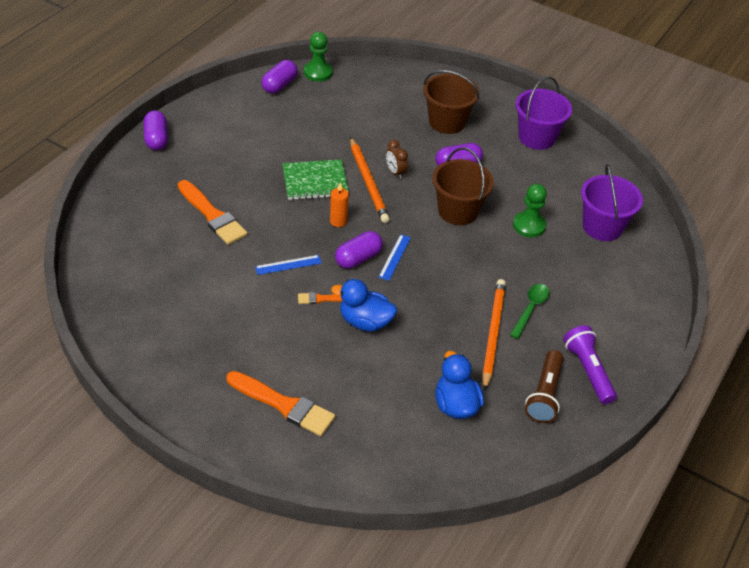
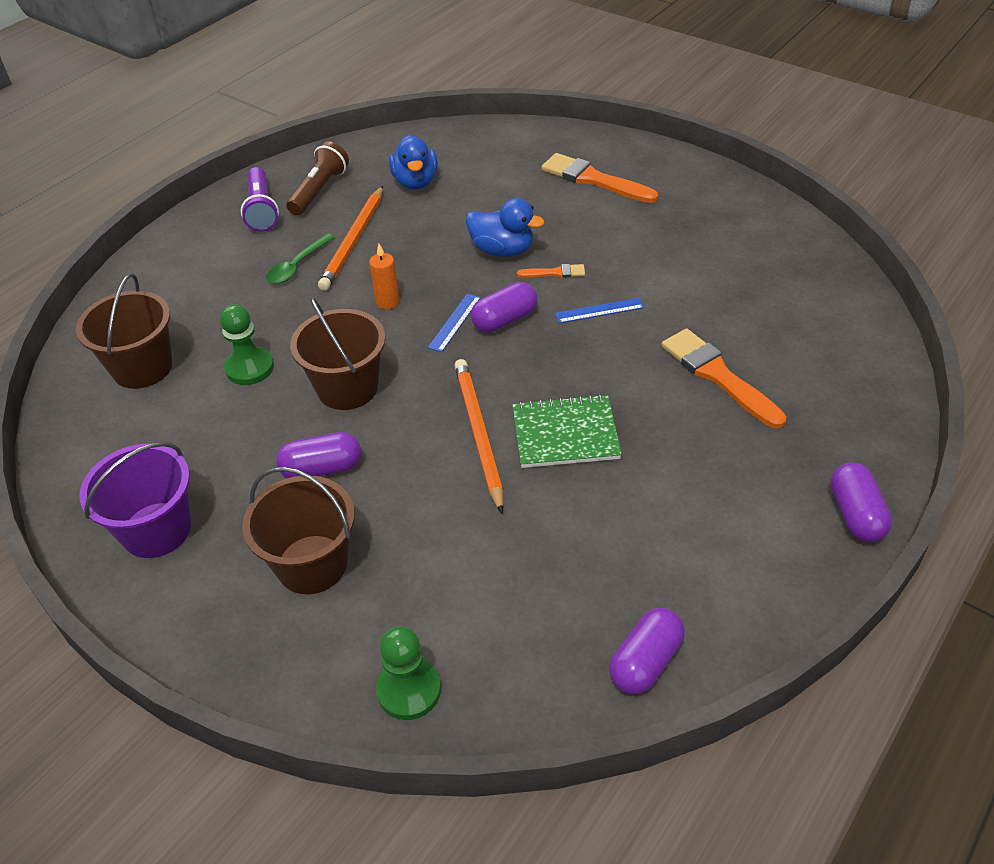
camera: 170 degrees left, 0 degrees up
green pawn [304,32,333,82] -> green pawn moved to [376,626,441,720]
orange candle [330,182,349,227] -> orange candle moved to [369,244,400,309]
brown clock [386,140,408,179] -> none
purple bucket [581,164,643,241] -> brown bucket [76,273,172,389]

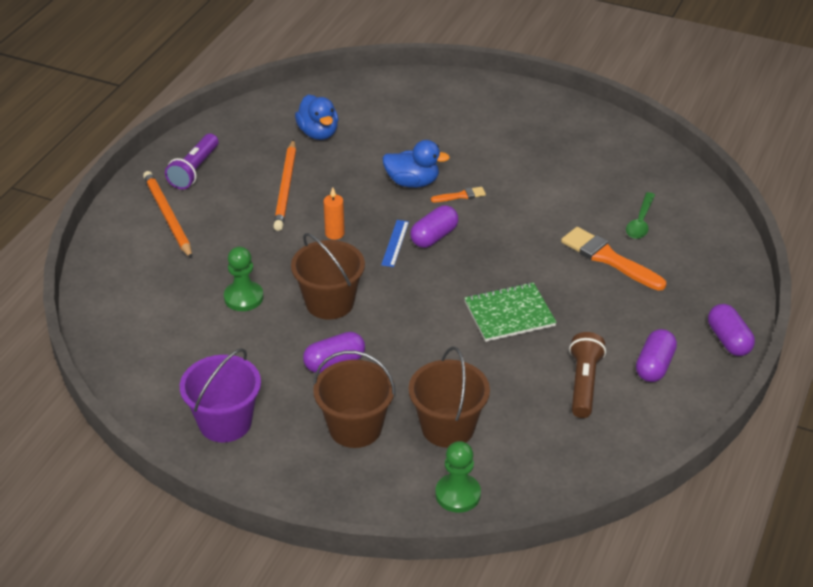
camera: 15 degrees left, 5 degrees down
brown bucket [76,273,172,389] -> brown bucket moved to [409,347,490,448]
purple flashlight [241,167,279,232] -> purple flashlight turned 45 degrees clockwise [165,134,218,189]
green spoon [266,233,335,284] -> green spoon moved to [626,192,655,239]
brown flashlight [286,141,349,215] -> brown flashlight moved to [569,332,606,418]
orange pencil [454,359,503,514] -> orange pencil moved to [143,171,192,259]
orange brush [541,153,658,203] -> none
blue ruler [555,298,644,323] -> none
purple capsule [609,608,685,694] -> purple capsule moved to [636,329,677,382]

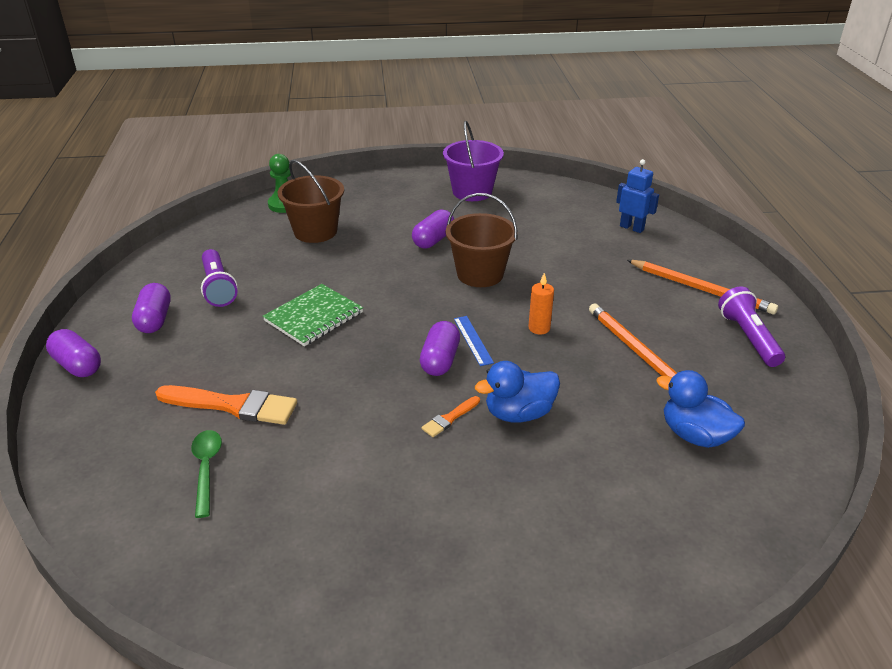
camera: 150 degrees right, 5 degrees down
green pawn [224,247,263,311] -> none
brown bucket [313,350,396,448] -> none
brown flashlight [569,332,606,418] -> purple flashlight [201,249,238,307]
none -> blue robot [616,159,659,233]

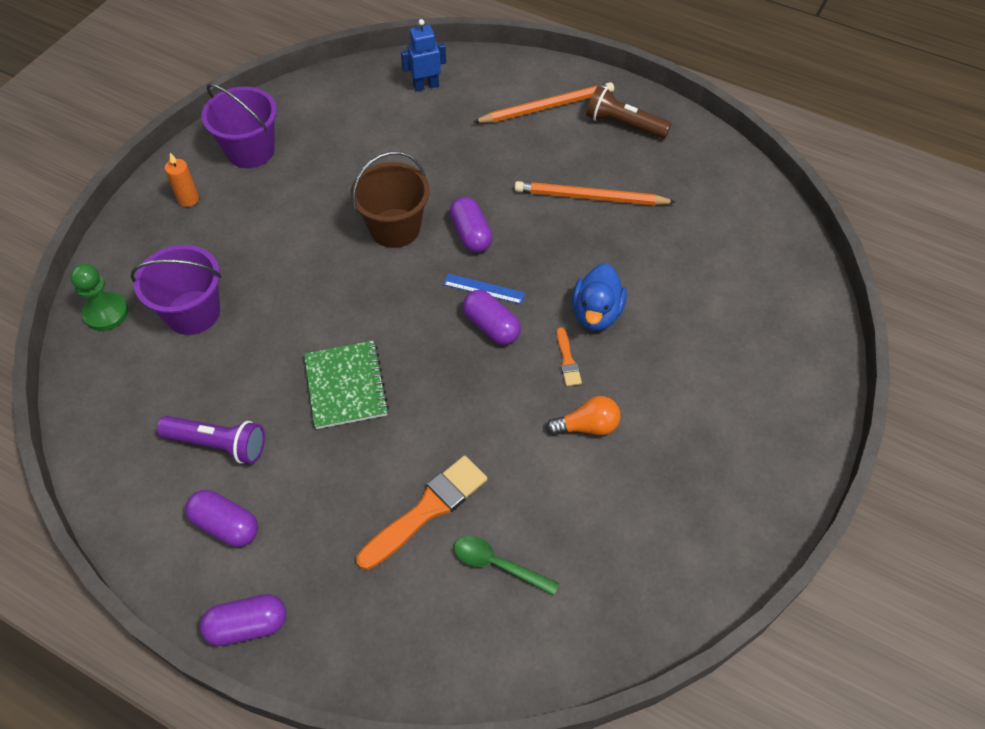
camera: 55 degrees left, 20 degrees up
brown bucket [278,160,344,243] -> purple bucket [131,245,221,335]
purple capsule [412,209,454,248] -> purple capsule moved to [449,197,493,253]
orange candle [528,273,554,335] -> orange candle moved to [165,153,199,207]
blue duck [656,370,745,448] -> none
purple flashlight [718,287,785,367] -> brown flashlight [586,86,672,139]
none -> orange light bulb [546,396,621,435]

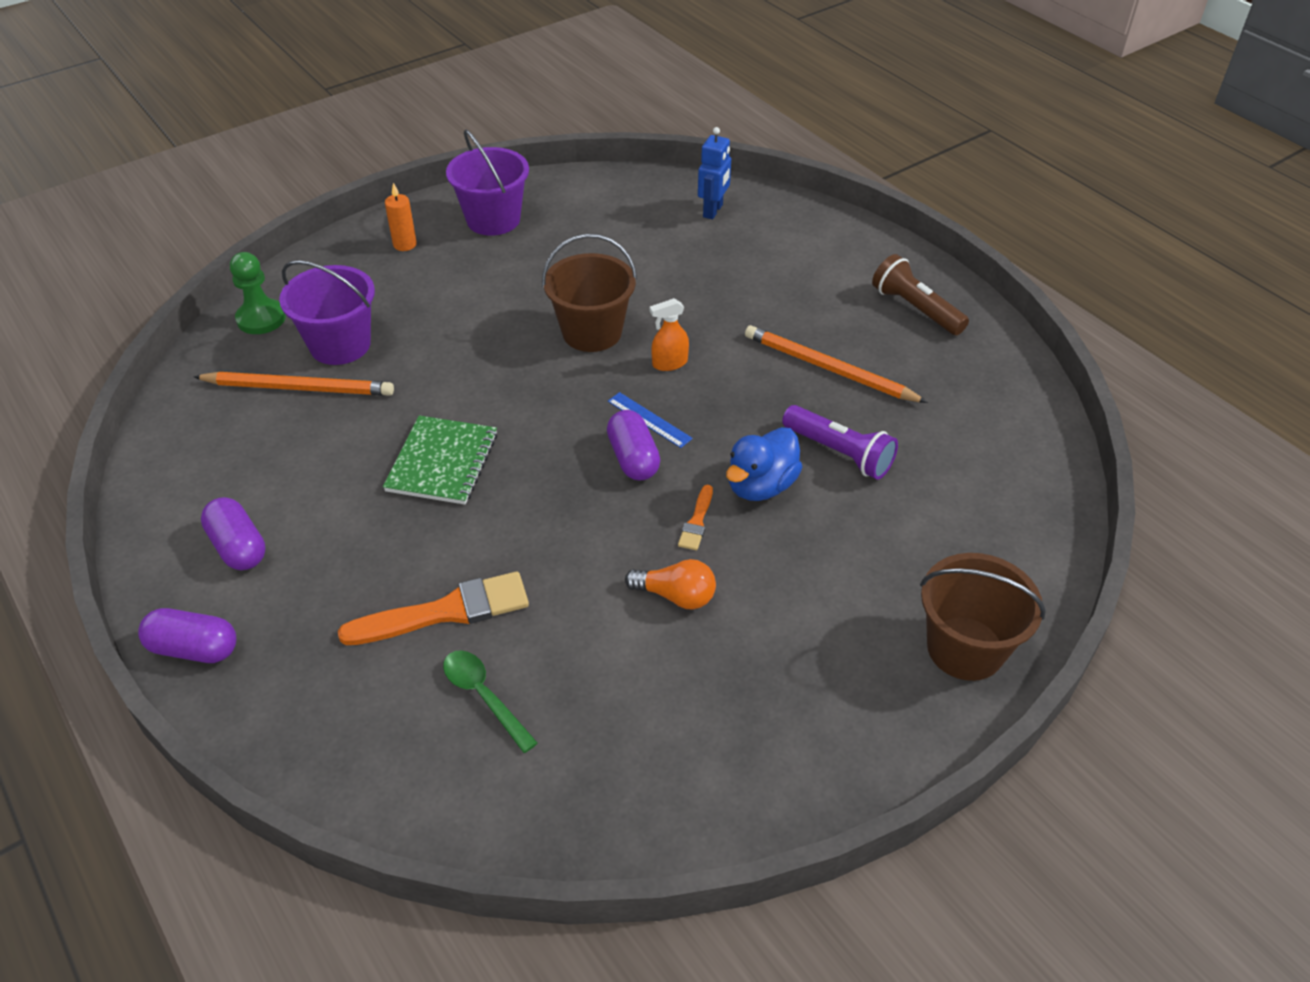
camera: 25 degrees right, 10 degrees down
purple flashlight [157,416,265,464] -> purple flashlight moved to [782,405,898,480]
blue robot [401,19,446,91] -> blue robot turned 105 degrees clockwise [698,127,731,219]
purple capsule [449,197,493,253] -> orange spray bottle [650,298,689,371]
orange pencil [474,82,614,123] -> orange pencil moved to [193,372,394,396]
none -> brown bucket [920,553,1046,681]

